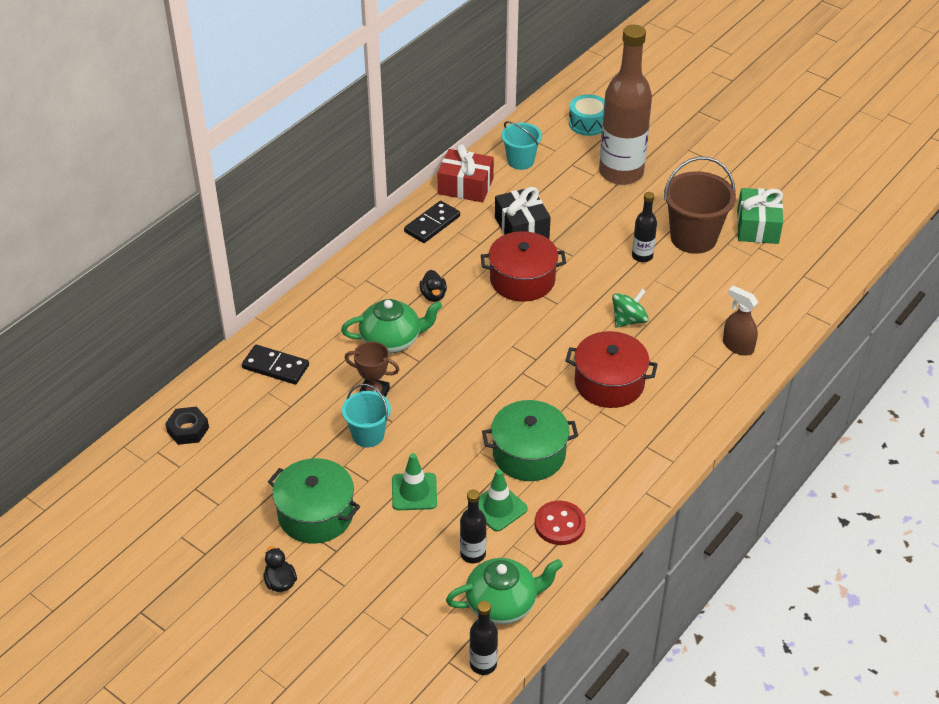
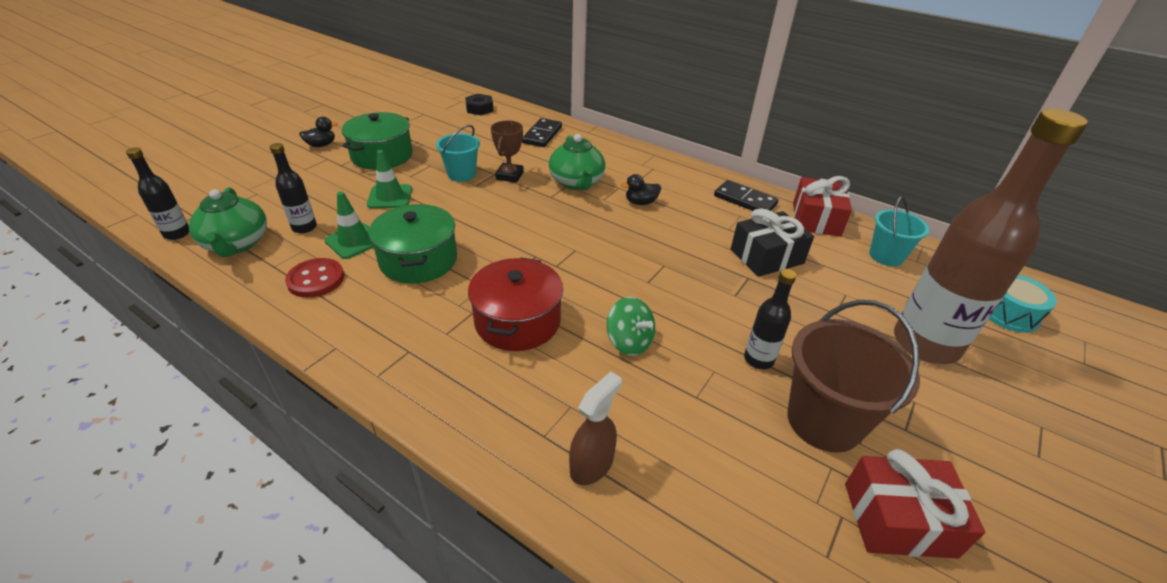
camera: 85 degrees right, 5 degrees down
red pot [481,231,566,302] -> none
green gift [737,188,783,244] -> red gift [845,449,985,559]

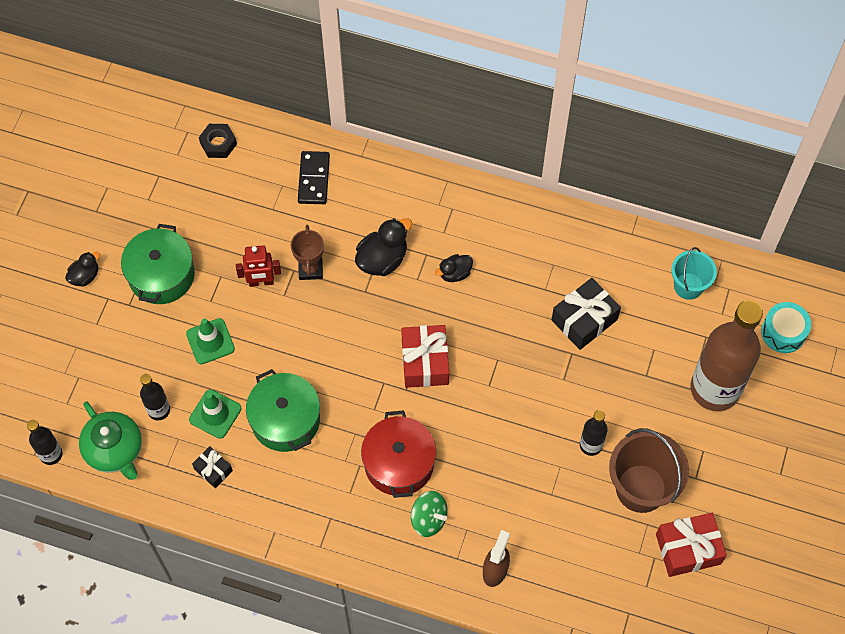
camera: 15 degrees left, 25 degrees up
red button [285,258,344,298] -> black gift [192,446,233,488]
turquoise bucket [436,125,480,182] -> red robot [236,246,281,287]
green teapot [549,134,605,190] -> black duck [355,218,412,276]
green spinning top [607,297,655,356] -> green spinning top moved to [411,491,448,537]
black domino [714,180,778,211] -> none
red gift [793,176,852,237] -> red gift moved to [401,325,449,388]

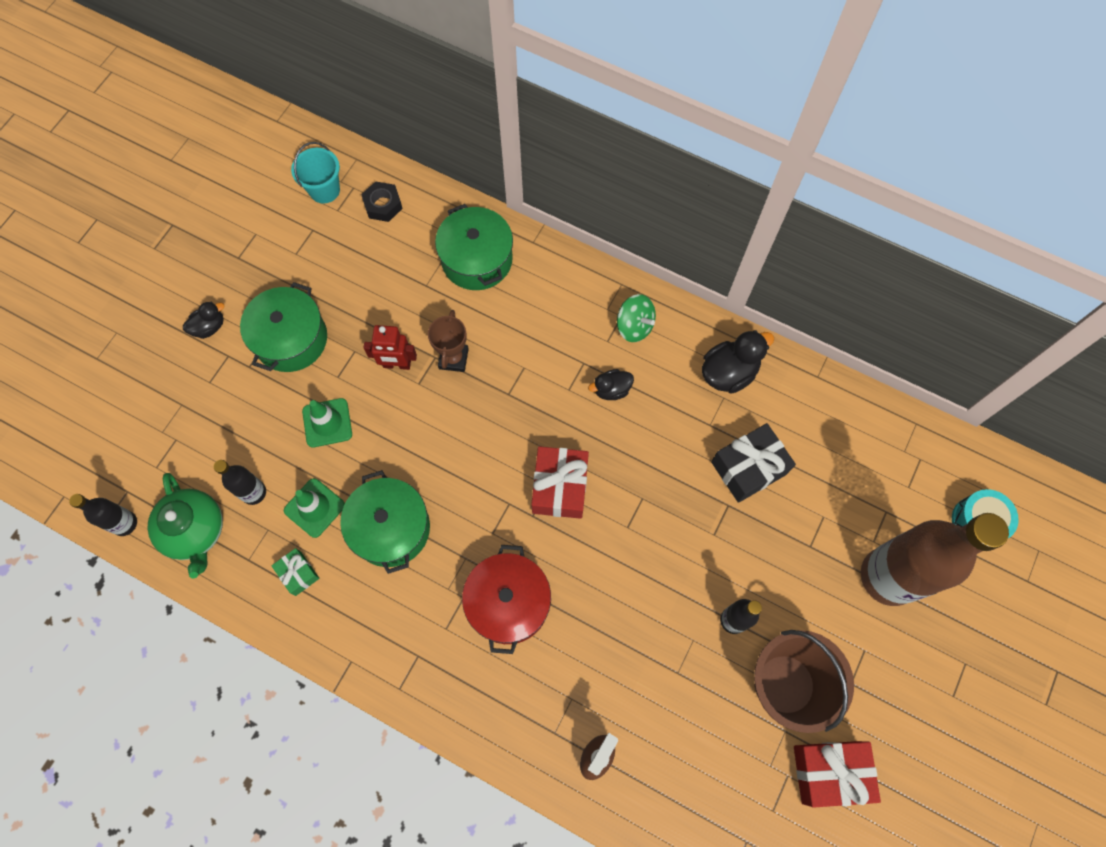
camera: 10 degrees right, 5 degrees up
black gift [192,446,233,488] -> green gift [272,548,319,596]
black domino [298,151,330,204] -> green pot [435,204,513,290]
black duck [355,218,412,276] -> black duck moved to [702,330,774,394]
green spinning top [411,491,448,537] -> green spinning top moved to [617,294,656,342]
turquoise bucket [671,247,717,300] -> turquoise bucket moved to [291,142,340,203]

